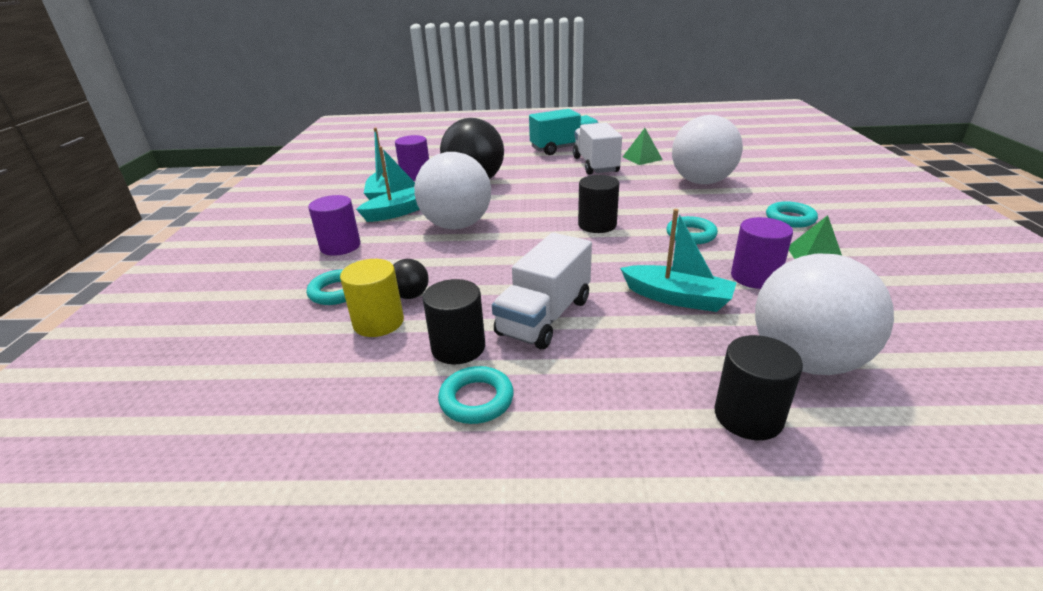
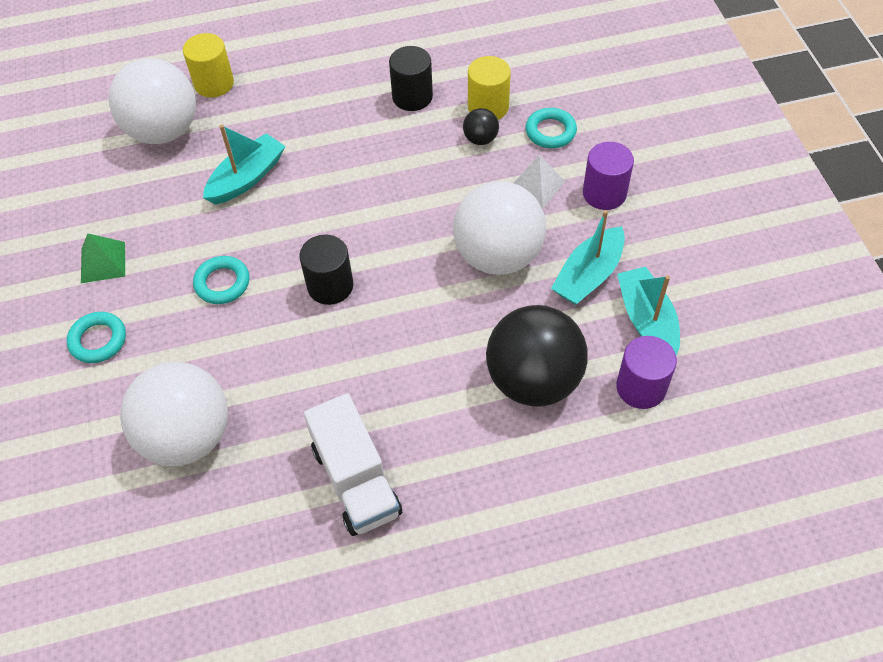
camera: 165 degrees right, 25 degrees up
turquoise ring [438,366,514,424] -> none
white truck [492,233,592,349] -> none
turquoise truck [529,109,599,155] -> none
turquoise boat [620,209,737,312] -> turquoise boat turned 120 degrees clockwise [203,125,285,204]
green pyramid [623,128,663,165] -> none
black cylinder [715,335,803,440] -> yellow cylinder [183,33,234,97]
purple cylinder [731,217,793,289] -> none
none -> white pyramid [513,155,565,208]

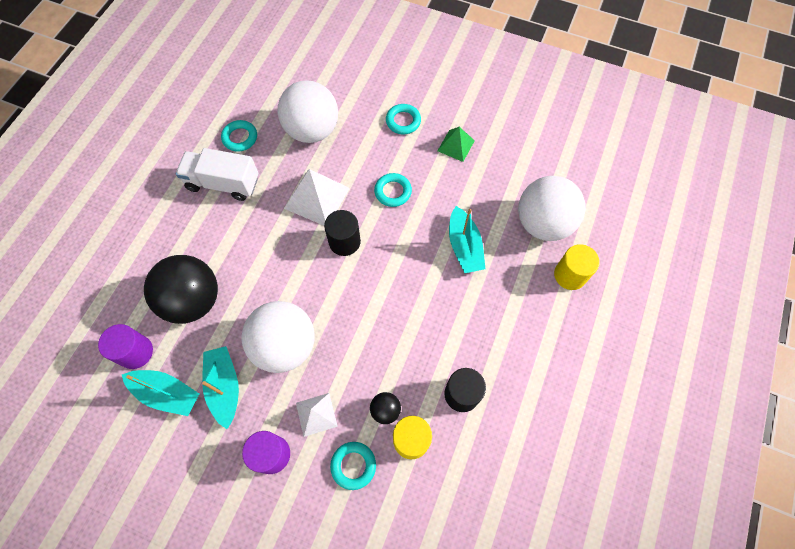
camera: 125 degrees right, 10 degrees up
none -> turquoise ring [221,120,257,152]
none -> white pyramid [284,169,350,226]

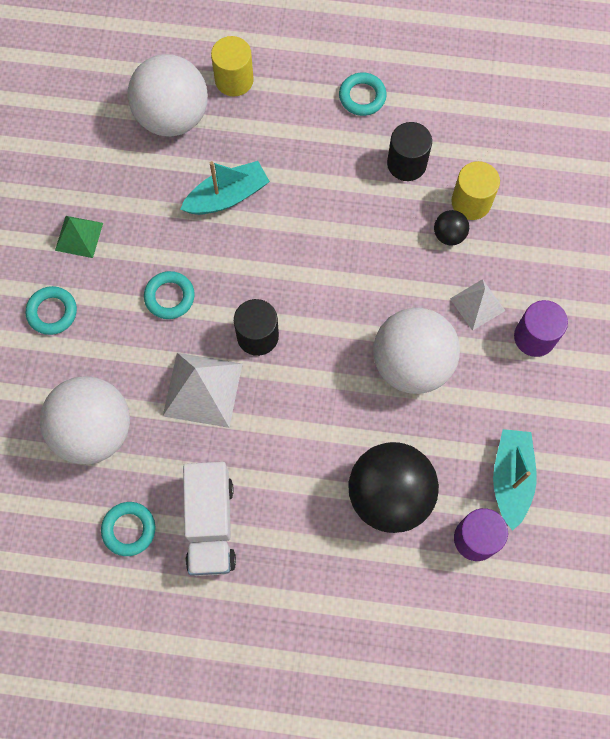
camera: 105 degrees left, 5 degrees up
turquoise boat [202,346,239,429] -> none
turquoise ring [330,442,376,490] -> turquoise ring moved to [339,73,387,116]

